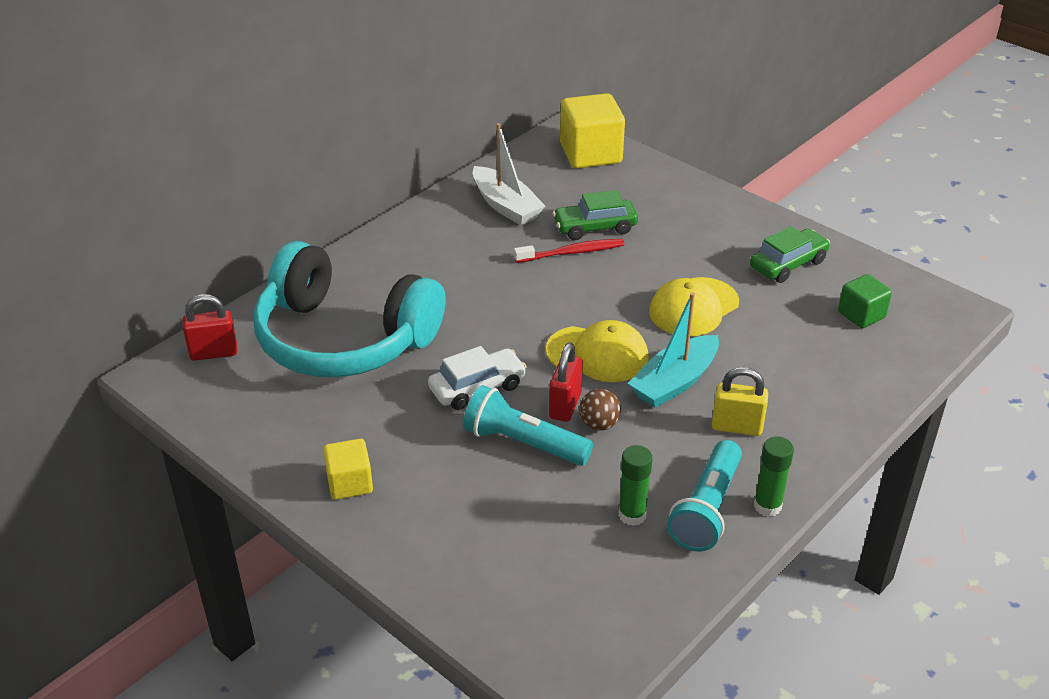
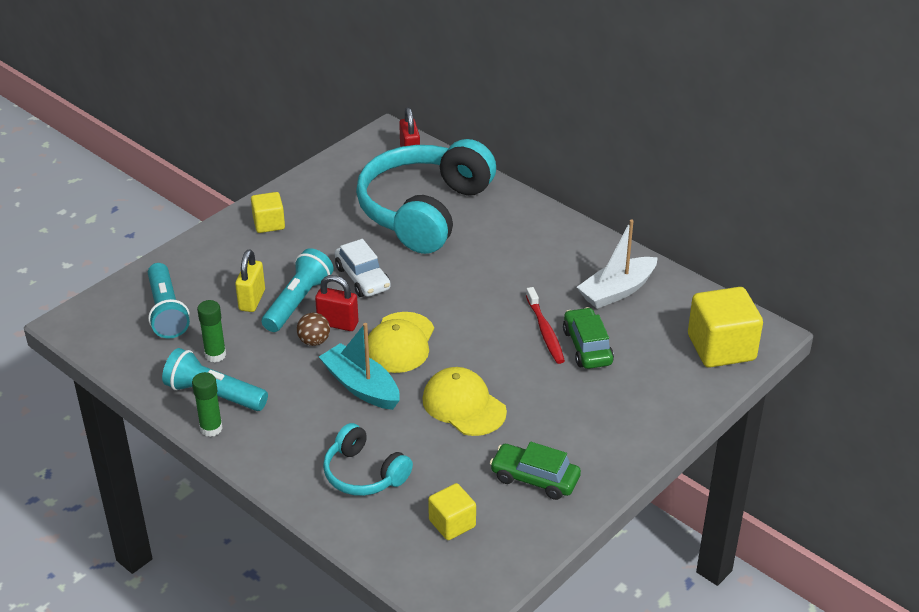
camera: 90 degrees right, 0 degrees up
yellow padlock [712,367,768,436] -> yellow padlock moved to [235,249,265,312]
green car [750,226,830,283] -> green car turned 150 degrees clockwise [490,442,581,500]
green cube [838,274,892,328] -> yellow cube [428,483,476,540]
none -> turquoise flashlight [148,263,190,339]
none -> turquoise headphones [323,423,413,496]

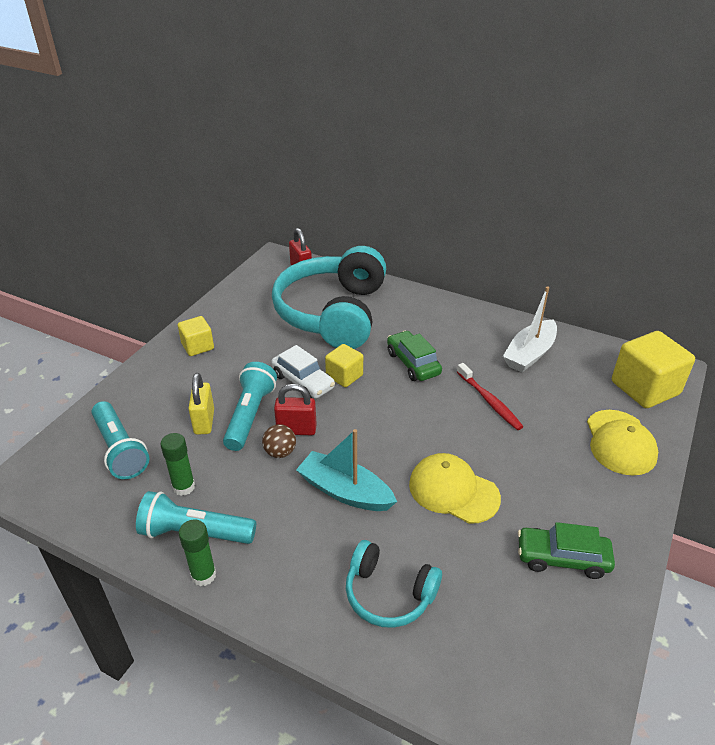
camera: 15 degrees left, 0 degrees up
yellow cap [368,312,434,373] -> yellow cap moved to [587,410,658,476]
yellow cube [428,483,476,540] -> yellow cube moved to [325,344,363,387]
green car [563,307,614,369] -> green car moved to [387,331,442,381]

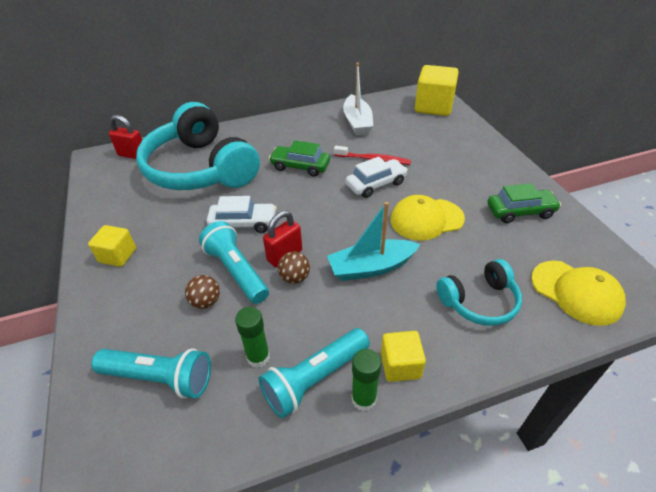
camera: 45 degrees left, 5 degrees up
yellow padlock [188,373,214,435] -> brown ball [185,275,220,309]
yellow cube [325,344,363,387] -> yellow cube moved to [381,331,426,382]
green car [518,522,615,579] -> green car turned 150 degrees counterclockwise [487,183,561,223]
yellow cap [587,410,658,476] -> yellow cap moved to [531,261,626,326]
none -> white car [346,157,408,198]

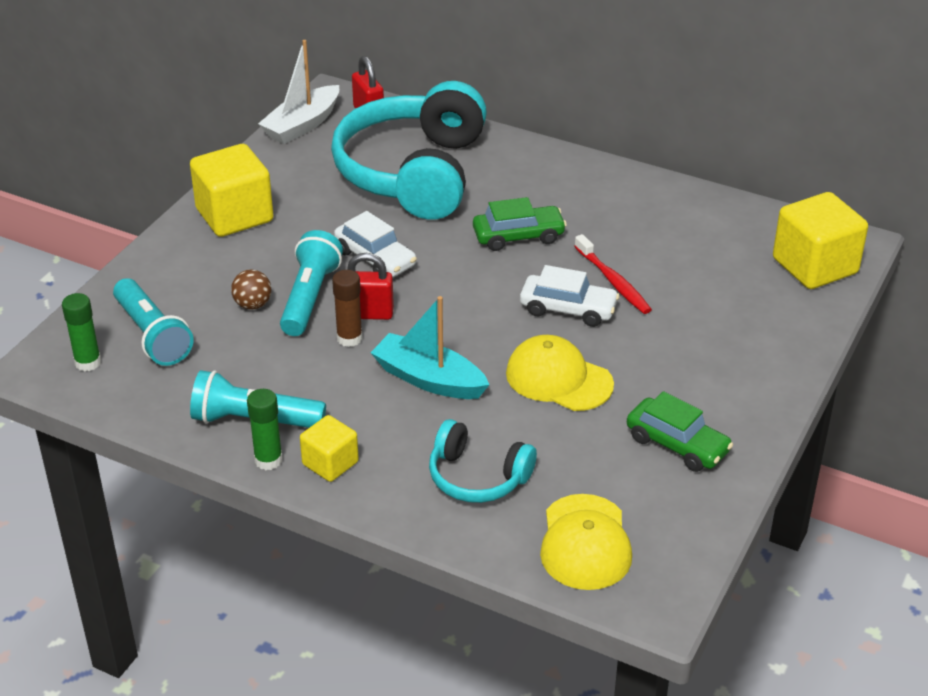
camera: 45 degrees right, 5 degrees down
yellow cube [88,225,136,267] -> yellow cube [190,144,274,237], size x1.76
green glue stick [235,307,270,368] -> green glue stick moved to [62,293,101,371]
green car [269,140,330,177] -> green car turned 105 degrees clockwise [473,197,567,251]
brown ball [278,252,310,284] -> brown glue stick [332,270,363,347]
white boat [343,63,373,136] -> white boat moved to [258,40,339,144]

